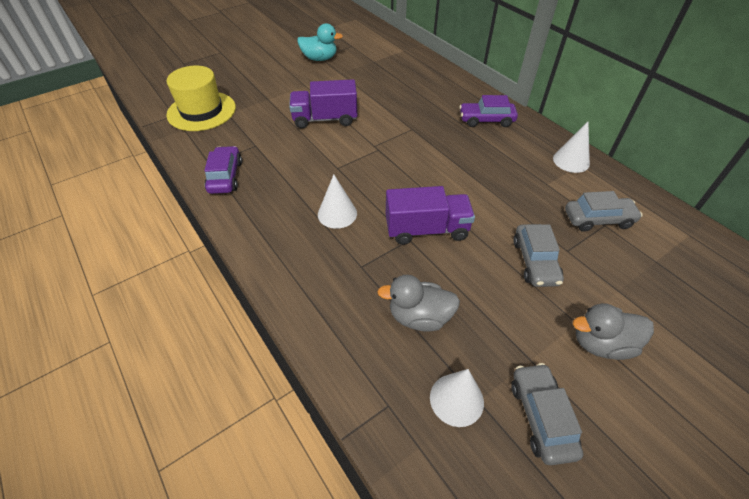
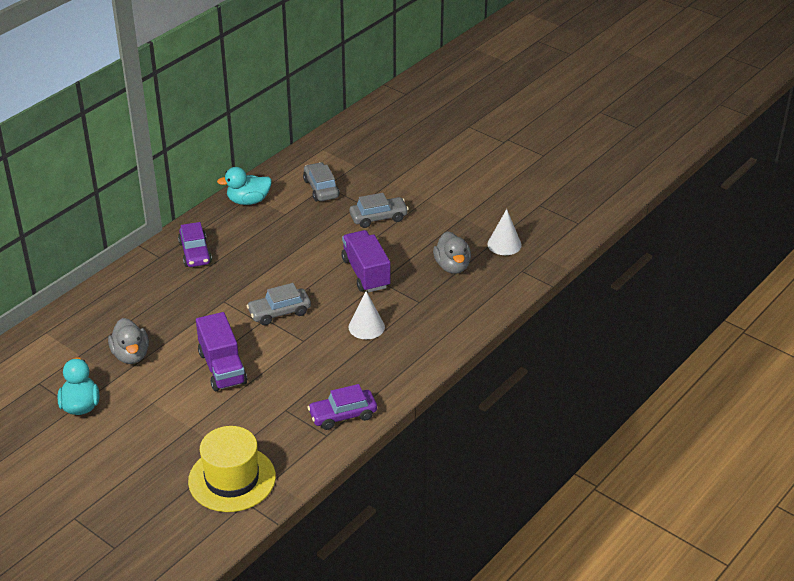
camera: 105 degrees left, 10 degrees down
grey car [511,363,583,465] -> grey car moved to [246,283,311,325]
white cone [553,122,590,173] -> turquoise duck [217,167,272,205]
grey duck [573,303,654,360] -> grey duck moved to [108,318,149,364]

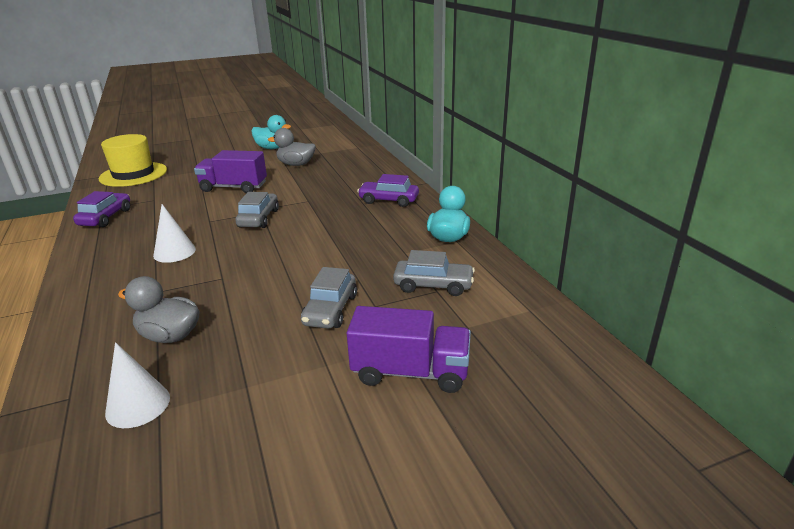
camera: 120 degrees right, 10 degrees down
purple truck [342,230,391,292] -> purple truck moved to [347,306,471,393]

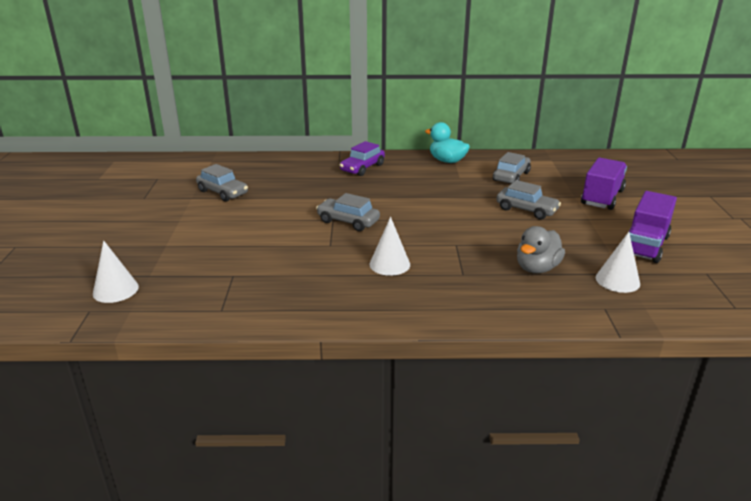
camera: 70 degrees left, 0 degrees up
purple car [73,191,130,227] -> none
yellow hat [98,134,167,187] -> white cone [93,240,139,303]
purple truck [194,150,267,193] -> purple truck moved to [629,191,677,263]
turquoise duck [251,115,291,149] -> none
grey duck [268,128,316,166] -> grey car [196,164,248,202]

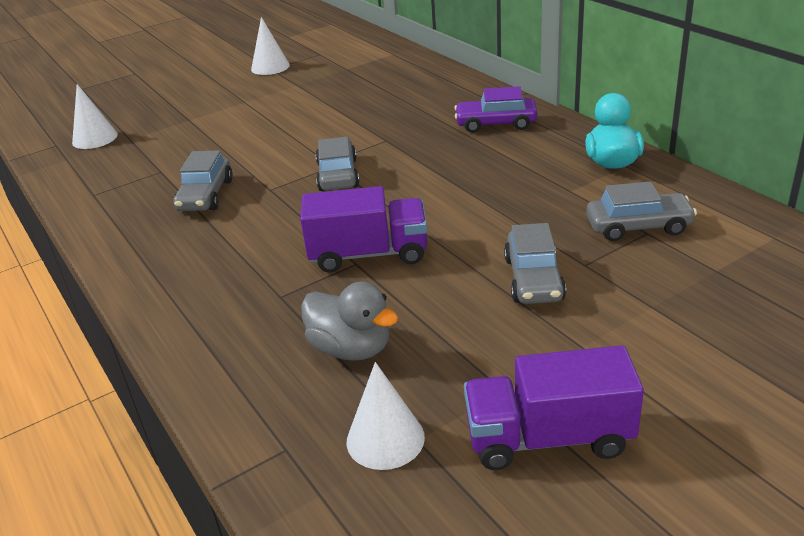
camera: 60 degrees right, 5 degrees up
grey car [196,164,248,202] -> grey car moved to [174,150,233,211]
white cone [370,217,410,276] -> white cone moved to [251,17,290,75]
grey duck [517,226,565,273] -> grey duck turned 150 degrees counterclockwise [301,282,398,361]
purple truck [581,157,627,210] -> purple truck moved to [300,186,427,273]

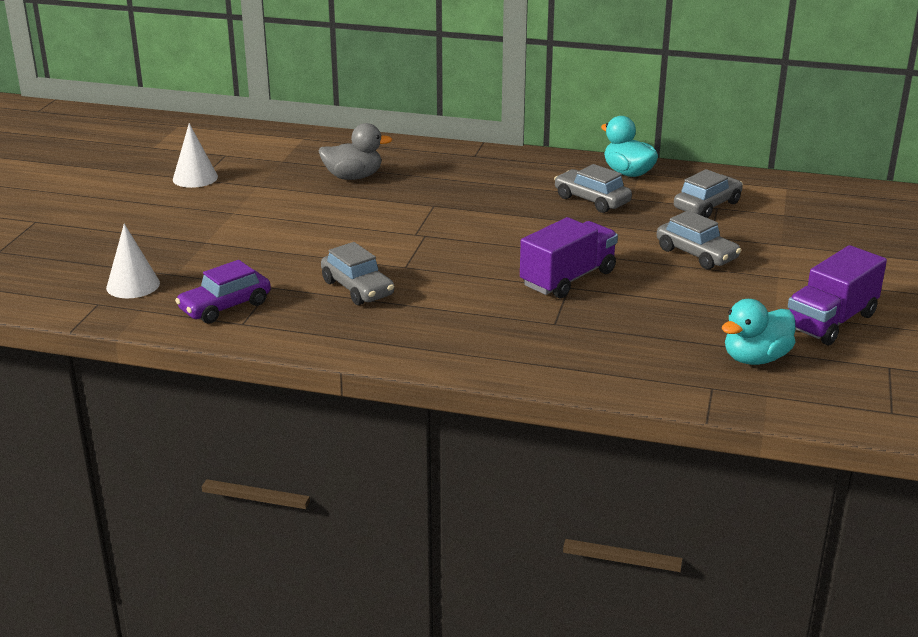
camera: 45 degrees left, 5 degrees down
grey duck [301,282,398,361] -> grey duck moved to [319,123,393,180]
grey car [315,137,359,191] -> grey car moved to [554,164,632,213]
white cone [347,362,425,470] -> turquoise duck [722,299,796,365]
purple car [454,86,537,133] -> purple car moved to [175,260,271,324]

